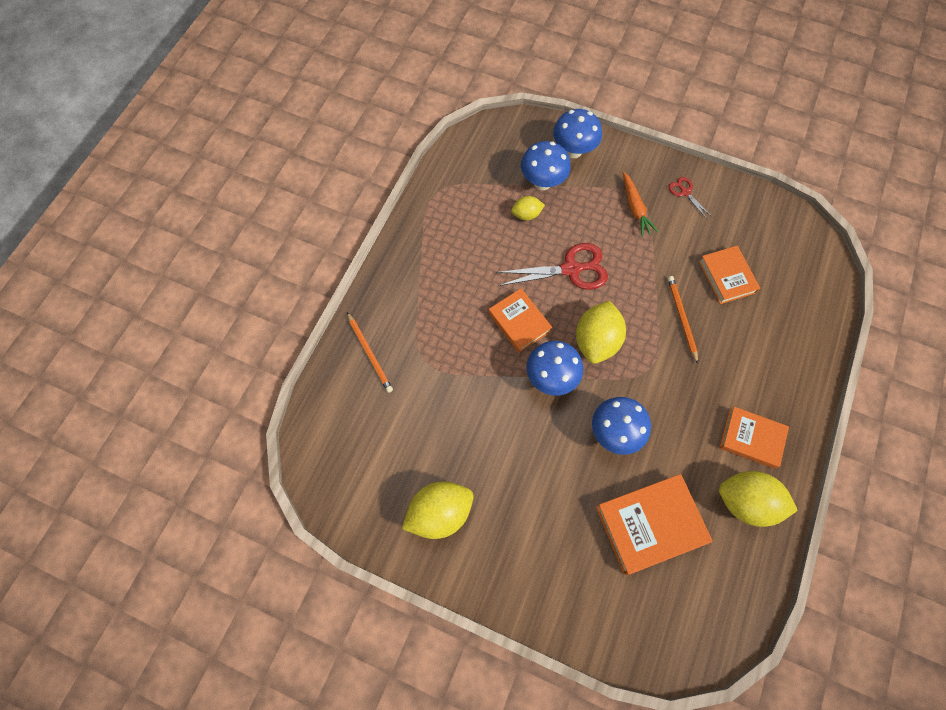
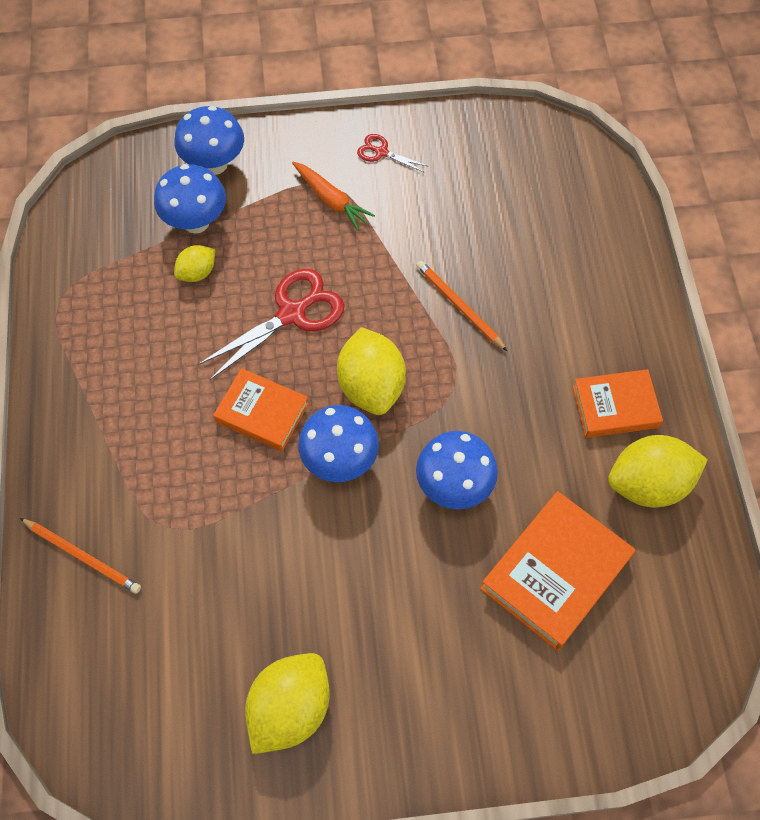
camera: 30 degrees left, 5 degrees down
orange book [699,246,760,304] -> none

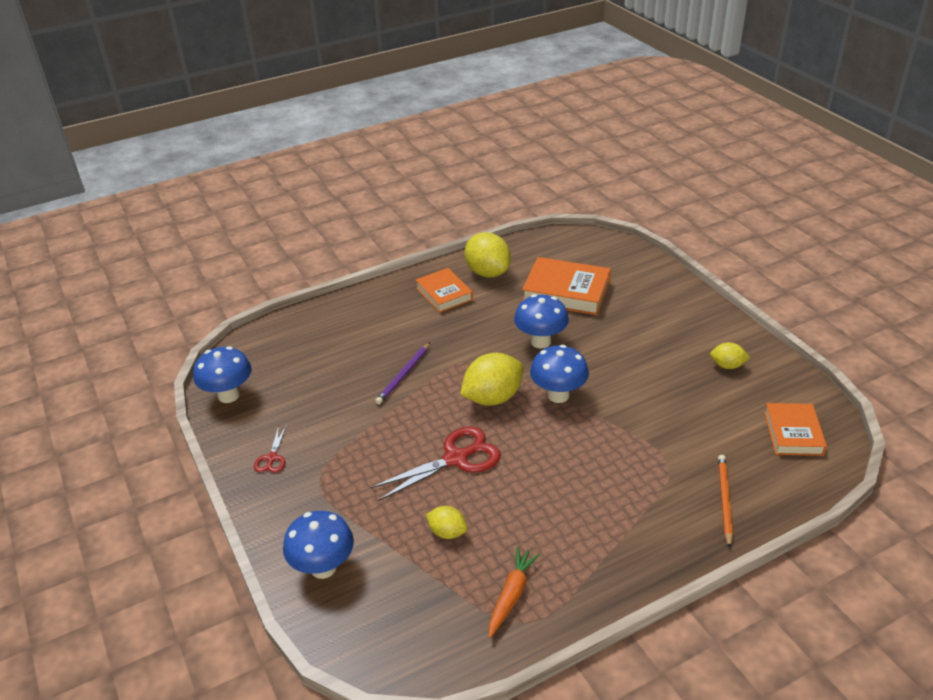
camera: 110 degrees left, 25 degrees down
blue mushroom [154,164,226,234] -> blue mushroom moved to [193,346,252,403]
red scissors [197,269,345,380] -> red scissors turned 120 degrees clockwise [371,426,501,501]
orange book [213,368,309,451] -> orange book moved to [764,403,827,456]
yellow lemon [245,653,330,754] -> yellow lemon [710,342,750,369], size x0.54
orange carrot [292,162,375,230] -> orange carrot moved to [489,547,540,638]
orange pencil [416,261,507,351] -> purple pencil [375,342,430,404]

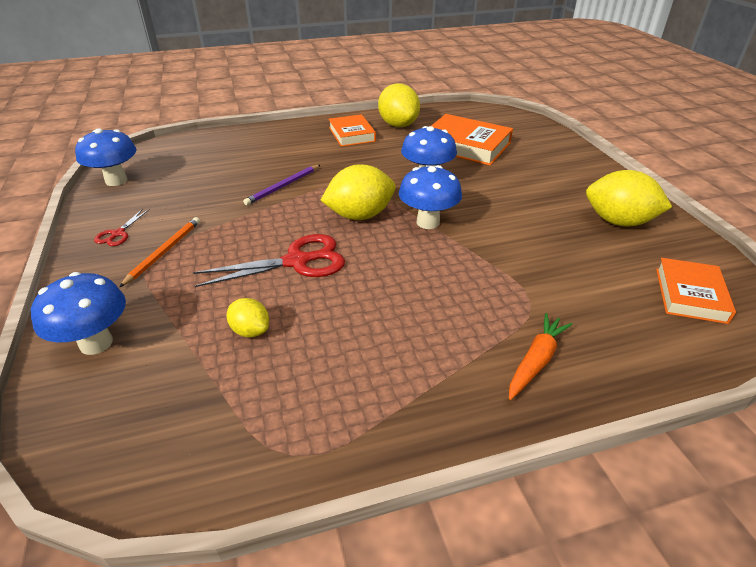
camera: 10 degrees right, 0 degrees up
orange carrot [489,547,540,638] -> orange carrot moved to [509,313,573,400]
yellow lemon [710,342,750,369] -> yellow lemon [586,170,672,226], size x1.86
orange pencil [718,455,733,548] -> orange pencil moved to [119,217,200,287]

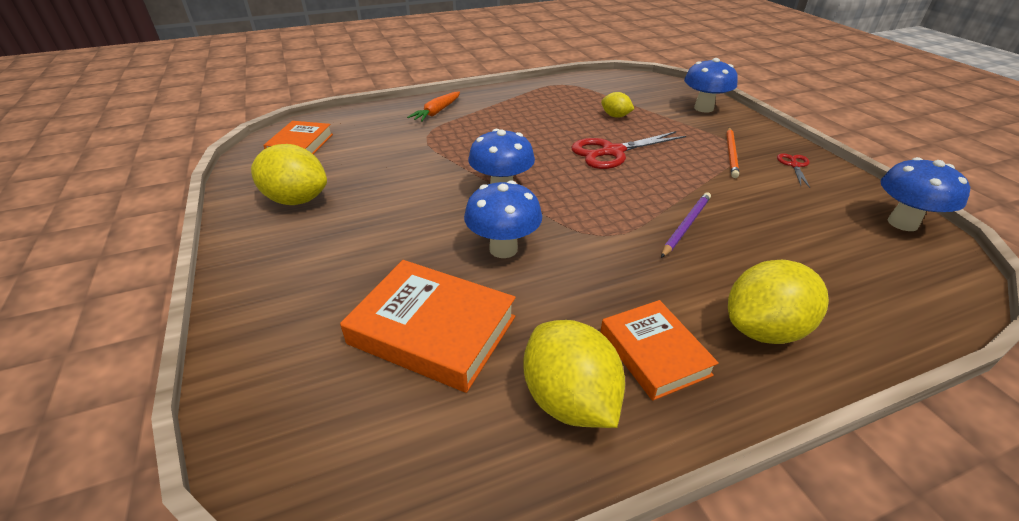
camera: 175 degrees right, 0 degrees up
yellow lemon [320,164,396,220] -> yellow lemon moved to [728,260,829,344]

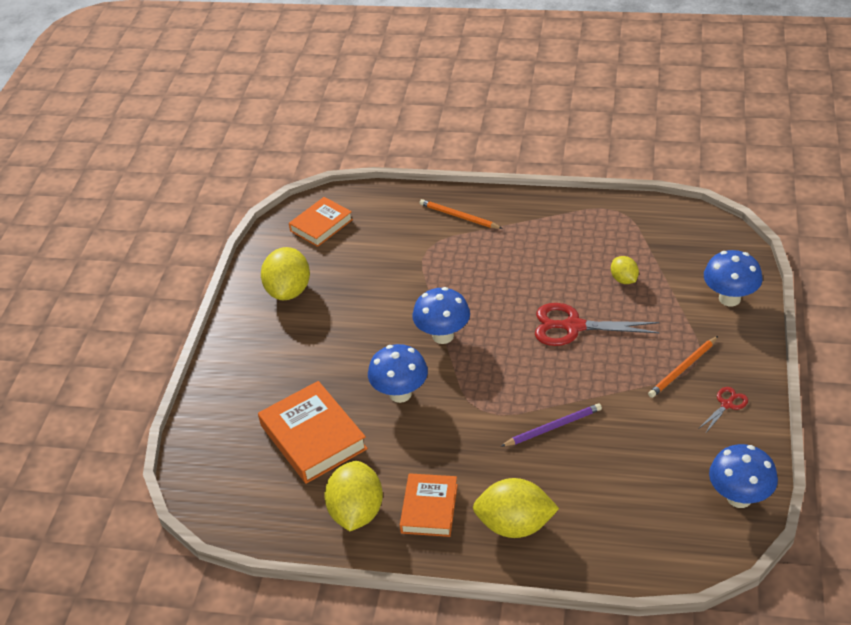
camera: 35 degrees right, 5 degrees up
yellow lemon [251,144,327,205] -> yellow lemon turned 45 degrees clockwise [261,247,310,300]
orange carrot [407,91,460,122] -> orange pencil [420,199,503,229]

